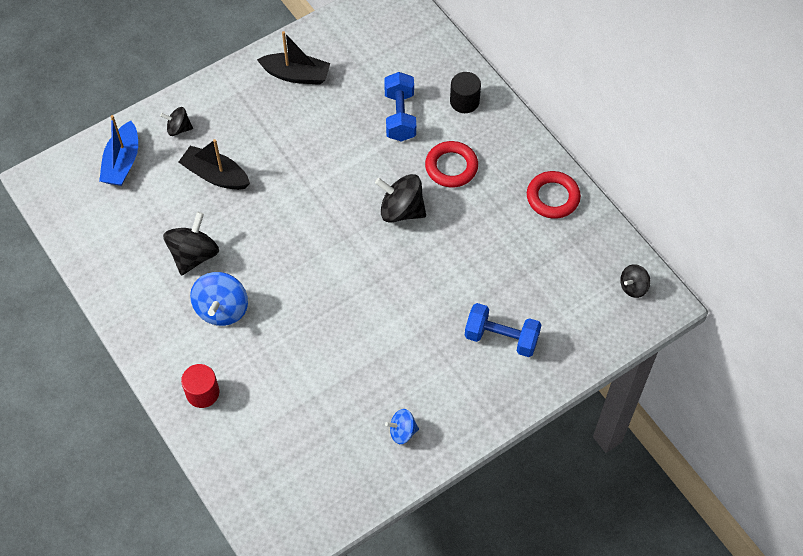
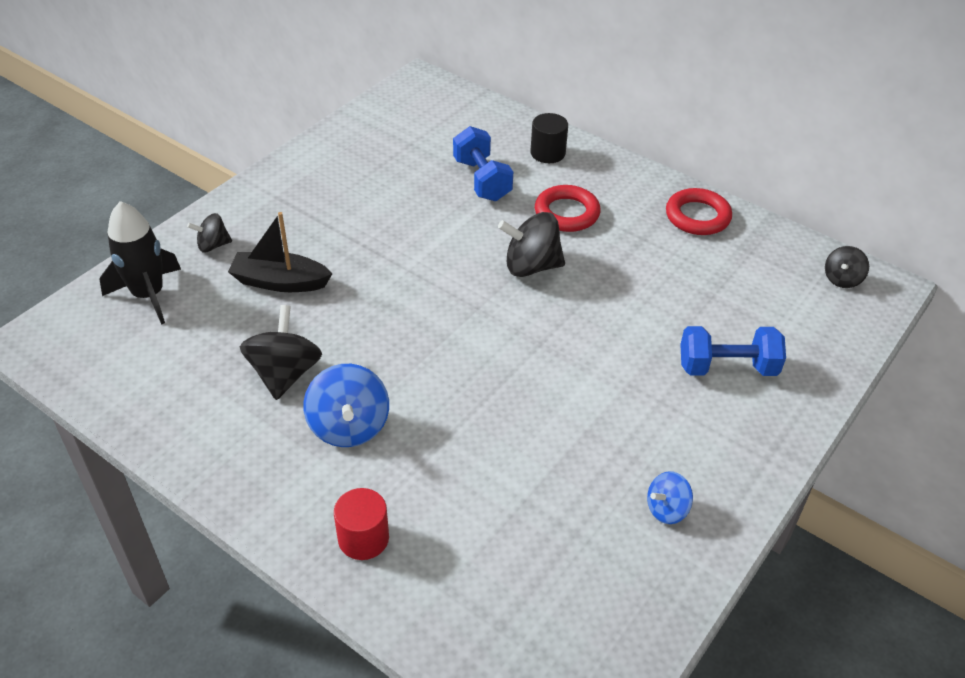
camera: 20 degrees left, 15 degrees down
blue boat [99,115,138,186] -> black rocket [100,201,181,325]
black boat [257,31,330,85] -> none

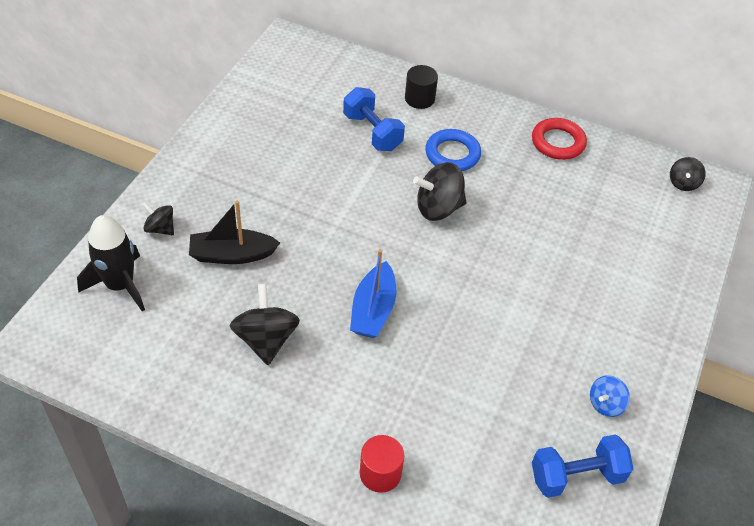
camera: 15 degrees left, 5 degrees up
black spinning top [187,213,232,252] -> black spinning top turned 60 degrees clockwise [142,202,174,235]
blue spinning top [303,364,389,447] -> none
red ring [535,185,601,232] -> blue ring [425,129,481,171]
blue dumbbell [680,326,786,376] -> blue dumbbell moved to [532,434,634,498]
none -> blue boat [350,249,396,338]

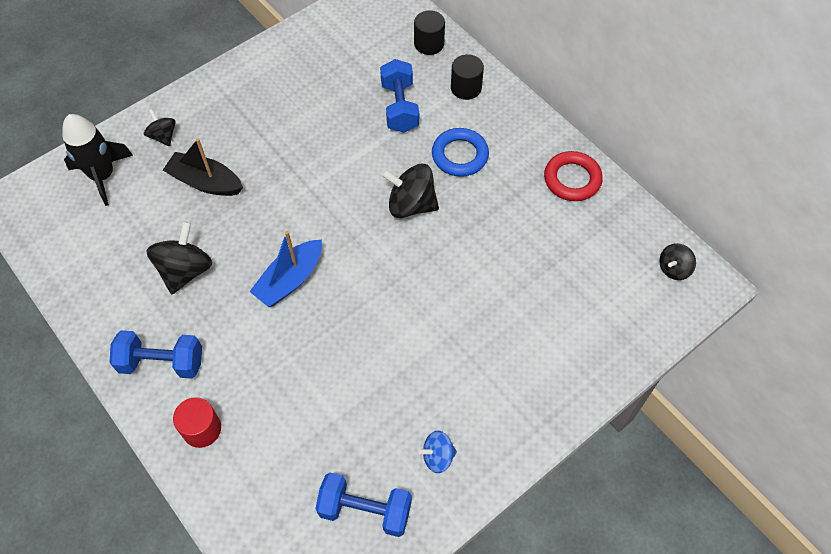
camera: 30 degrees right, 10 degrees up
none -> blue dumbbell [110,330,202,379]
none -> black cylinder [414,10,445,55]

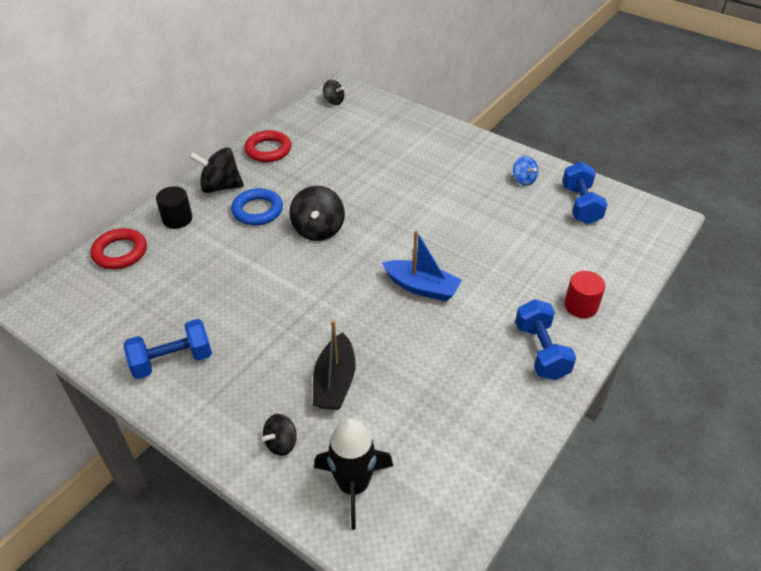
camera: 105 degrees left, 15 degrees down
black spinning top [146,221,212,294] -> black spinning top moved to [189,147,244,193]
blue dumbbell [380,59,419,133] -> blue dumbbell moved to [124,319,212,379]
black cylinder [414,10,445,55] -> red ring [90,228,147,269]

